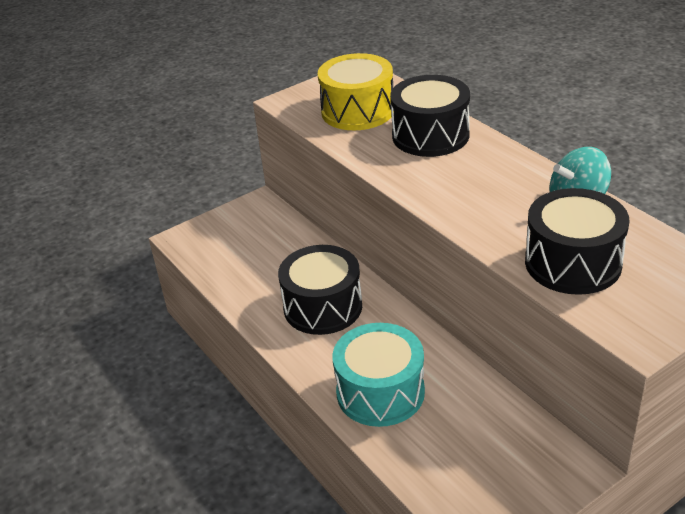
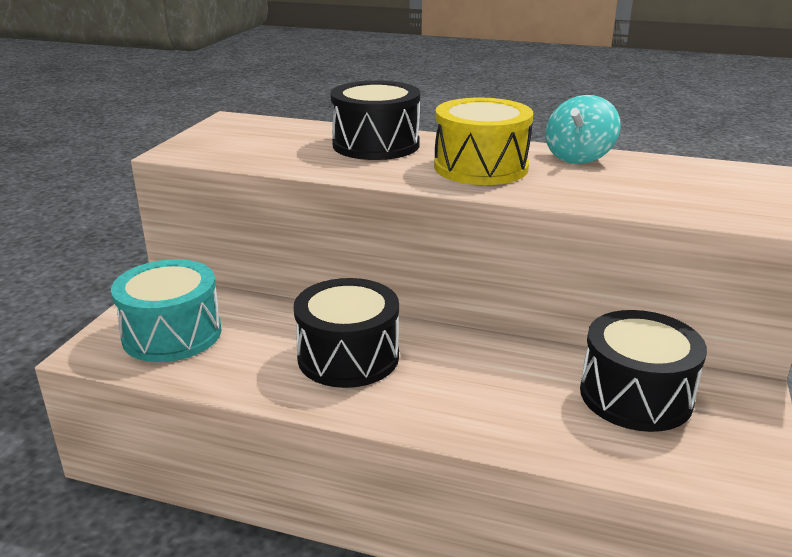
camera: 40 degrees left, 10 degrees down
yellow drum [318,53,394,130] -> yellow drum moved to [434,98,533,185]
turquoise drum [333,323,425,427] -> turquoise drum moved to [111,259,222,362]
black drum [525,188,630,295] -> black drum moved to [580,310,707,432]

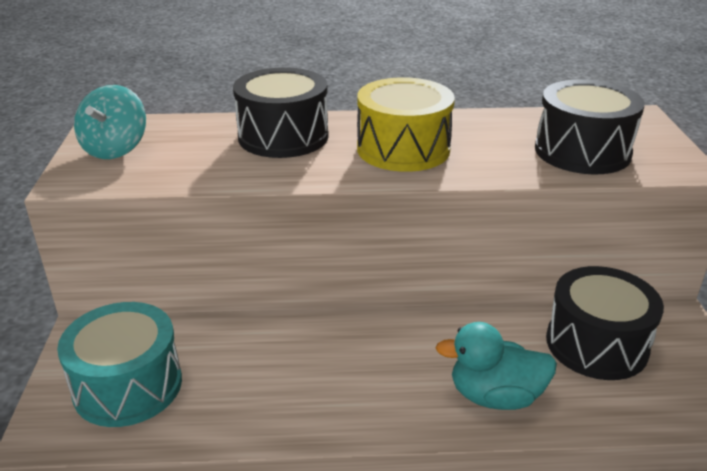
camera: 20 degrees left, 5 degrees up
black drum [294,278,399,388] -> black drum moved to [535,79,645,174]
turquoise spinning top [545,95,621,164] -> turquoise spinning top moved to [74,85,146,159]
none -> turquoise duck [436,322,557,410]

